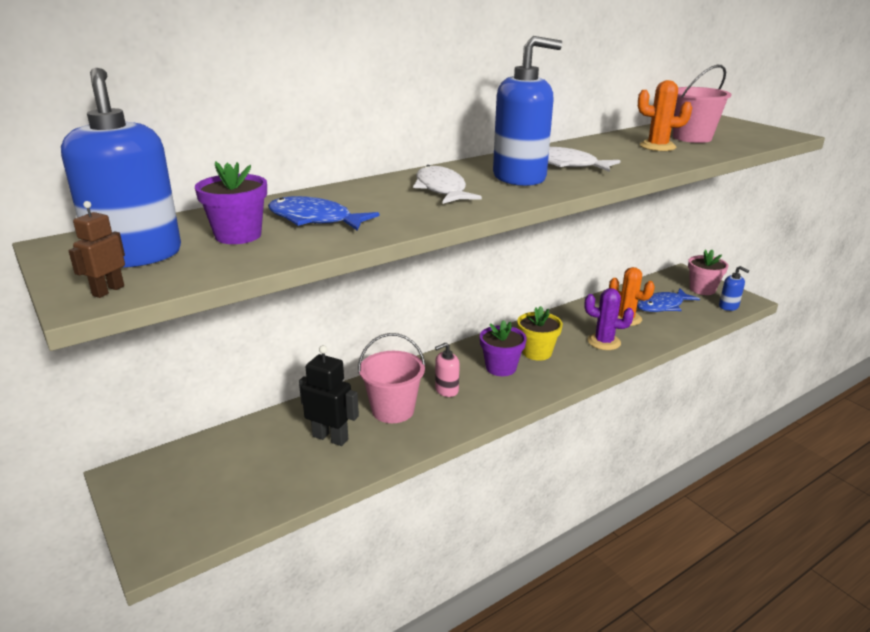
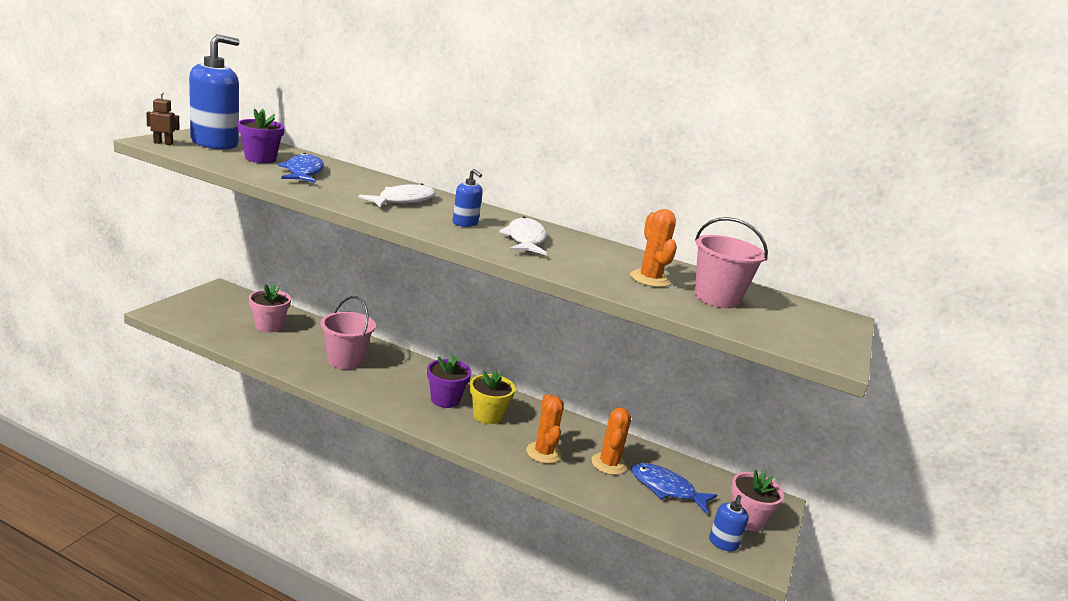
camera: 55 degrees right, 5 degrees down
black robot [299,345,359,446] -> none
pink soap dispenser [435,342,460,397] -> none
blue soap dispenser [493,36,562,186] -> blue soap dispenser [453,169,483,227], size x0.47
purple cactus [584,288,634,350] -> orange cactus [526,394,564,464]
none -> pink flower pot [249,284,291,332]

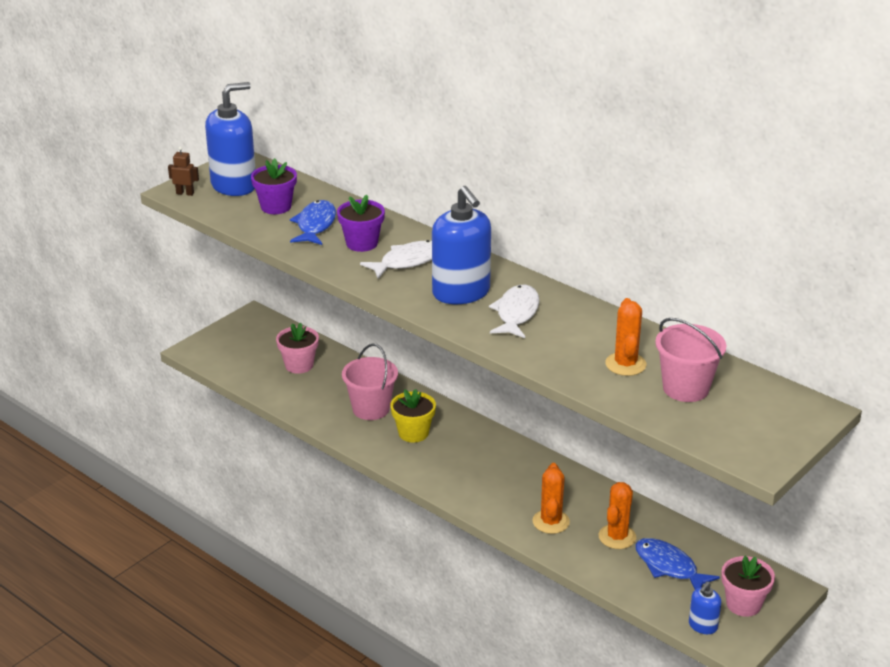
camera: 20 degrees right, 10 degrees up
purple flower pot [427,355,472,408] -> purple flower pot moved to [337,195,385,252]
blue soap dispenser [453,169,483,227] -> blue soap dispenser [432,186,491,304], size x2.12
yellow flower pot [470,370,515,424] -> yellow flower pot moved to [390,389,436,443]

